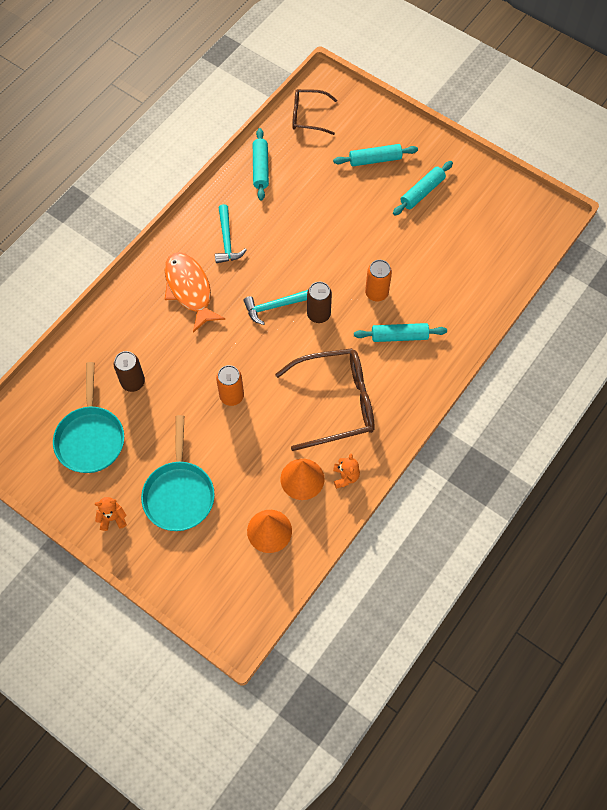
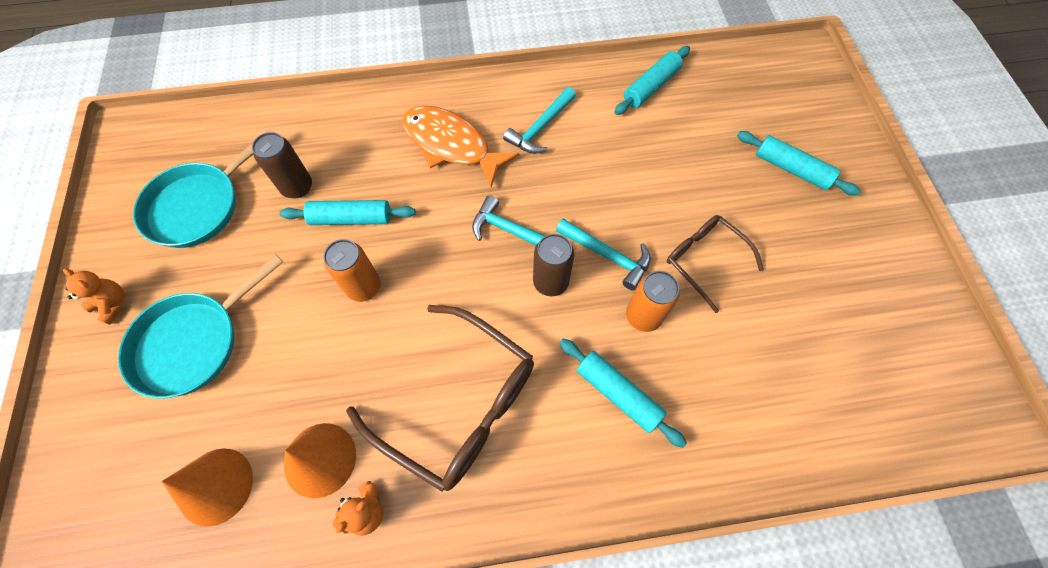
camera: 45 degrees right, 0 degrees up
orange fish [165,252,226,333] -> orange fish turned 75 degrees counterclockwise [402,105,519,187]
brown glasses [292,89,337,135] -> brown glasses moved to [667,215,764,313]
turquoise rolling pin [393,161,453,216] -> turquoise rolling pin moved to [279,200,416,225]
none -> turquoise hammer [556,219,651,291]

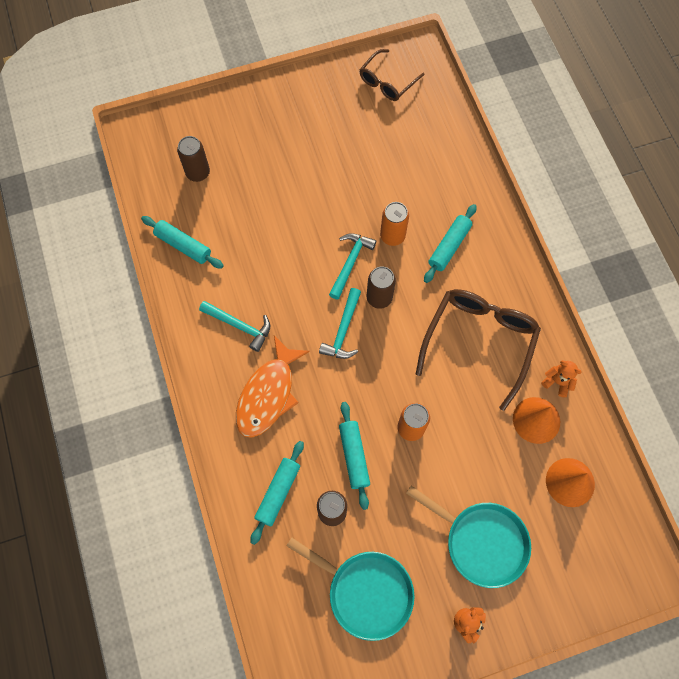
camera: 100 degrees left, 5 degrees up
brown glasses [667,215,764,313] -> brown glasses moved to [359,49,425,101]
turquoise rolling pin [737,131,861,196] -> turquoise rolling pin moved to [250,441,304,545]
none -> brown can [177,136,210,182]

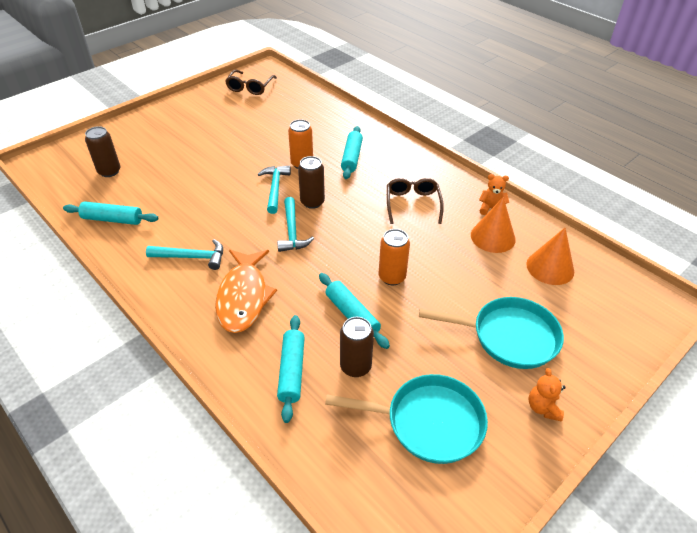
camera: 25 degrees left, 25 degrees down
brown glasses [416,289,541,411] -> brown glasses [387,178,444,224], size x0.58

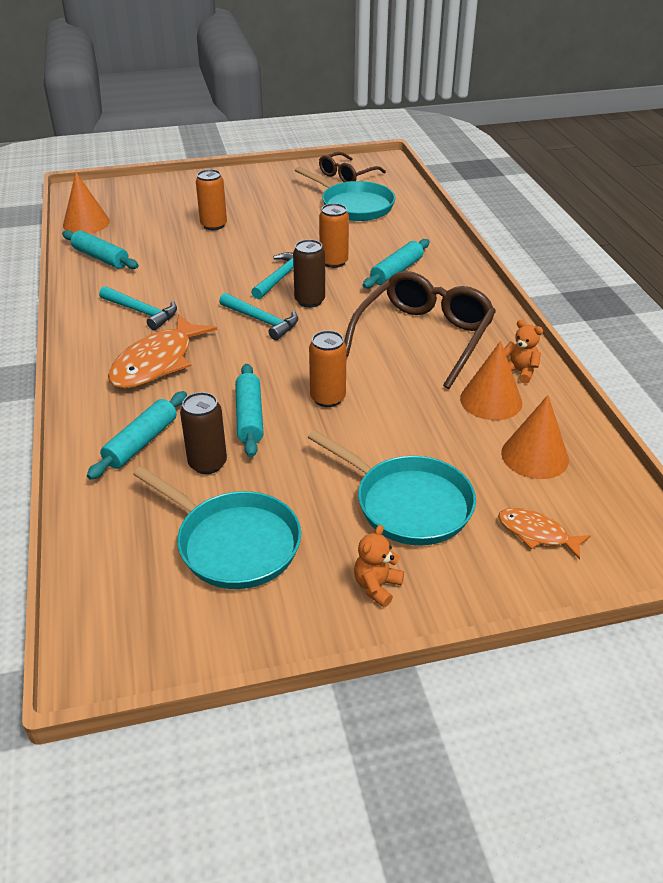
camera: 30 degrees right, 5 degrees down
brown can [85,126,120,177] -> none
turquoise hammer [277,197,314,252] -> turquoise hammer turned 75 degrees counterclockwise [219,293,298,340]
brown glasses [387,178,444,224] -> brown glasses [344,271,496,389], size x1.72
none -> orange cone [63,172,110,234]
none -> orange can [196,169,227,230]
none -> turquoise pan [295,167,395,221]
none -> orange fish [499,508,591,560]

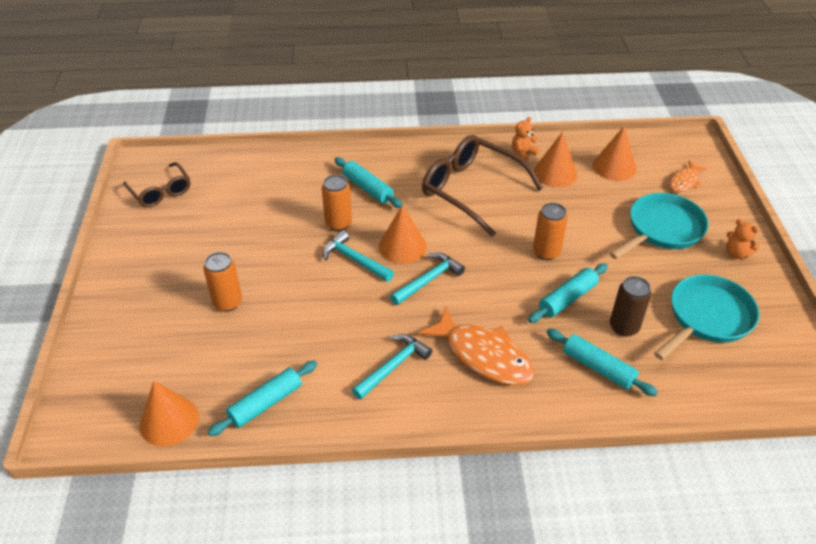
camera: 80 degrees left, 5 degrees up
turquoise rolling pin [235,364,264,457] -> turquoise rolling pin turned 45 degrees counterclockwise [528,263,608,323]
brown can [293,239,325,308] -> orange cone [379,205,426,264]
turquoise pan [295,167,395,221] -> none

